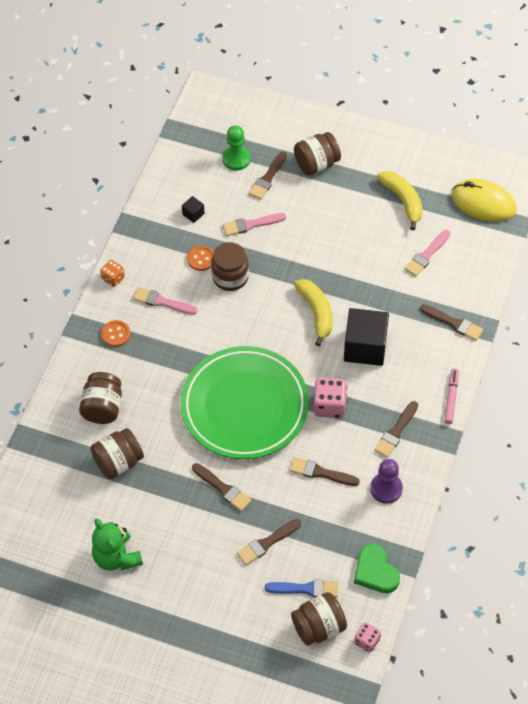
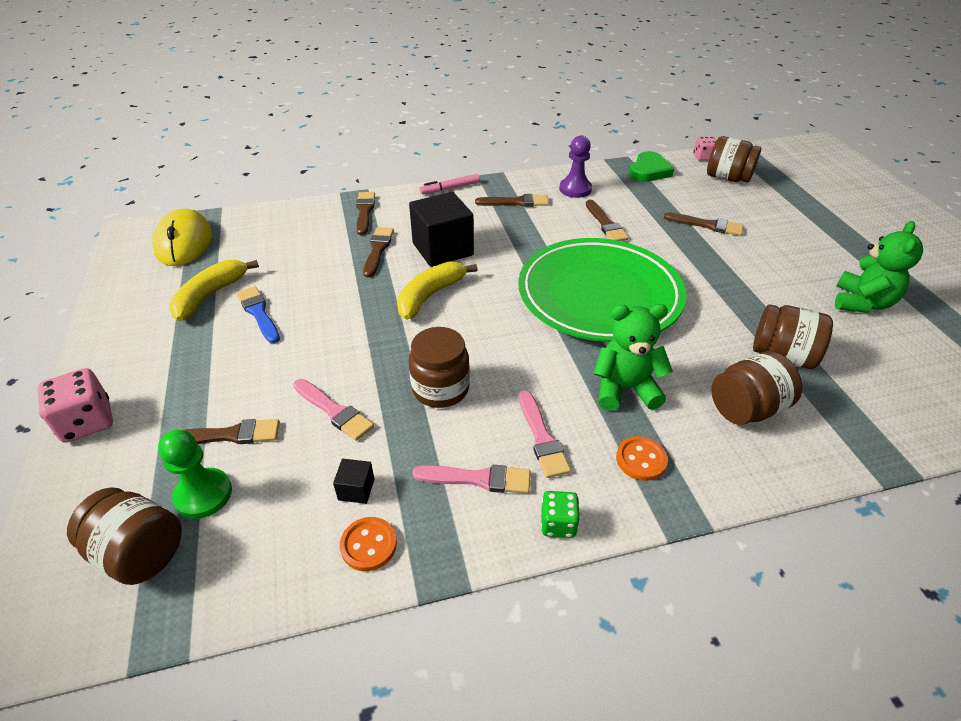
camera: 125 degrees left, 15 degrees down
orange dice [100,260,125,287] -> green dice [541,491,580,538]
orange button [187,246,214,271] -> orange button moved to [340,517,397,571]
brown brush [192,463,251,511] -> brown brush moved to [363,227,394,277]
blue brush [265,580,338,597] -> blue brush moved to [237,286,280,343]
brown jar [294,132,341,176] -> brown jar moved to [67,487,182,585]
pink dice [313,378,347,418] -> pink dice moved to [37,368,113,443]
pink brush [405,230,451,276] -> pink brush moved to [413,465,531,494]
none -> green teddy bear [594,304,673,411]

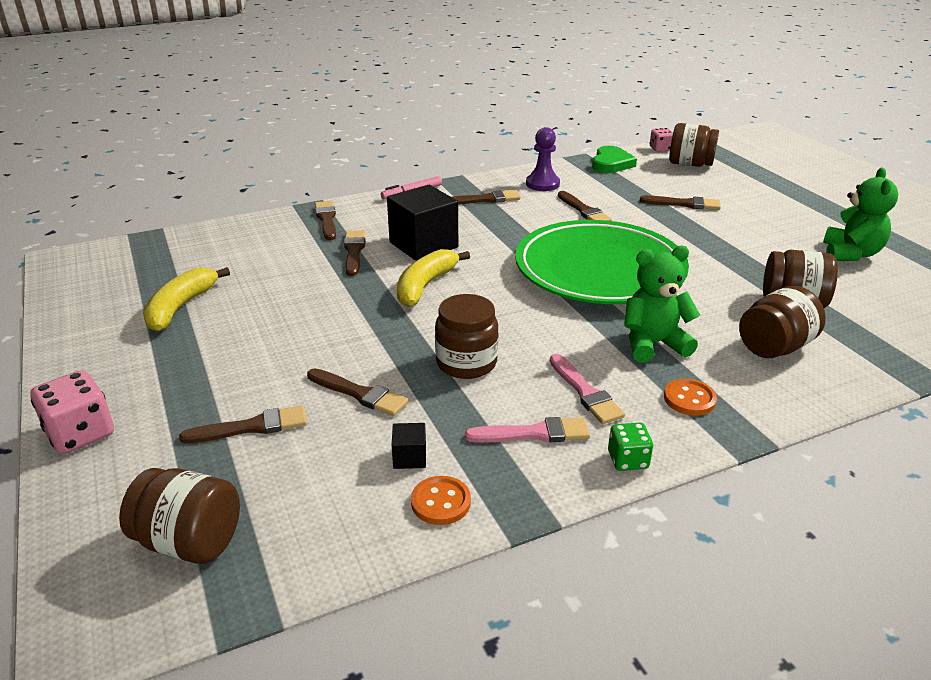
camera: 10 degrees left, 10 degrees down
yellow mouse [152,209,212,266] -> none
green pawn [158,430,232,519] -> none
blue brush [237,286,280,343] -> none
pink brush [293,379,374,441] -> brown brush [307,368,409,416]

